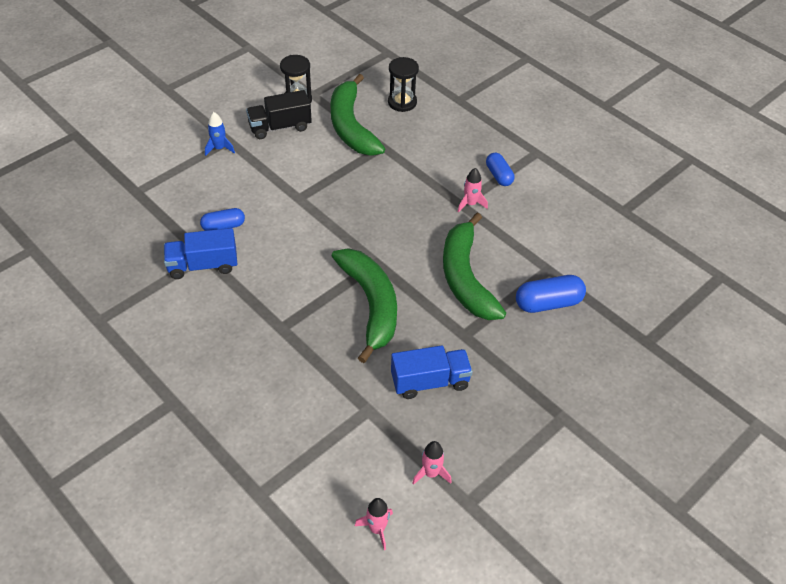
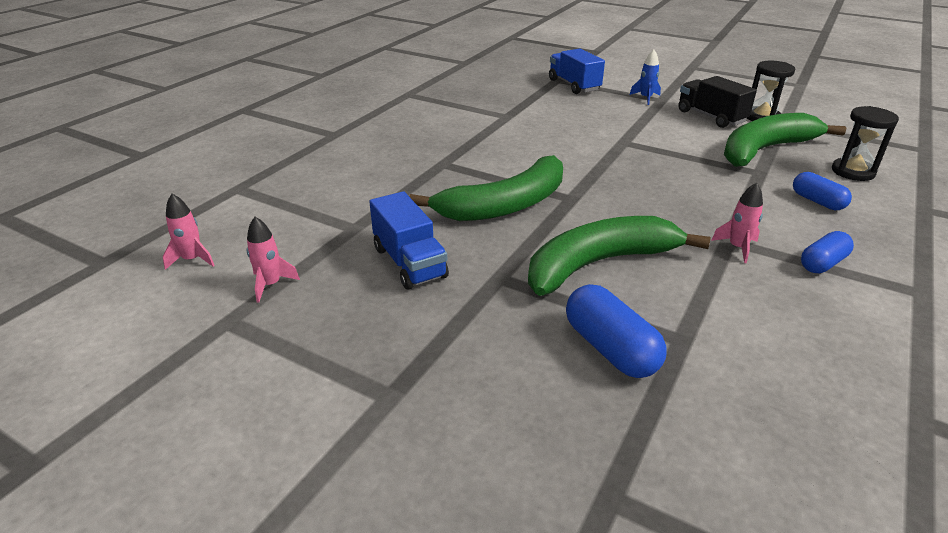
camera: 75 degrees right, 15 degrees down
blue truck [164,228,237,279] -> blue truck moved to [549,48,605,94]
blue capsule [200,208,245,231] -> blue capsule moved to [793,172,852,210]

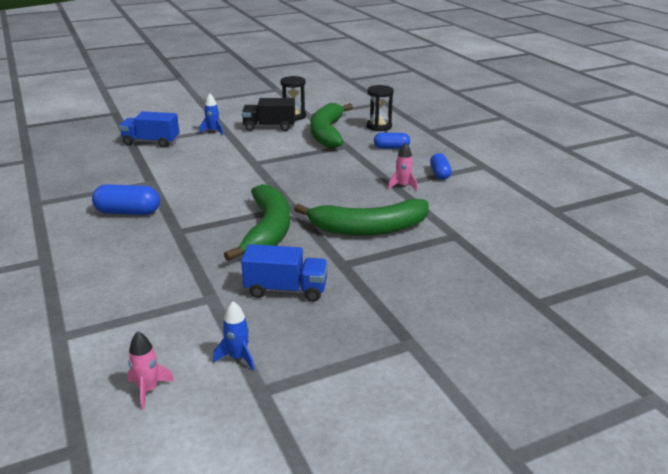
camera: 55 degrees left, 5 degrees down
pink rocket [247,217,300,303] -> blue rocket [213,301,255,370]
green banana [528,216,711,296] -> green banana turned 105 degrees counterclockwise [294,199,429,236]
blue capsule [566,284,667,378] -> blue capsule moved to [92,184,160,215]

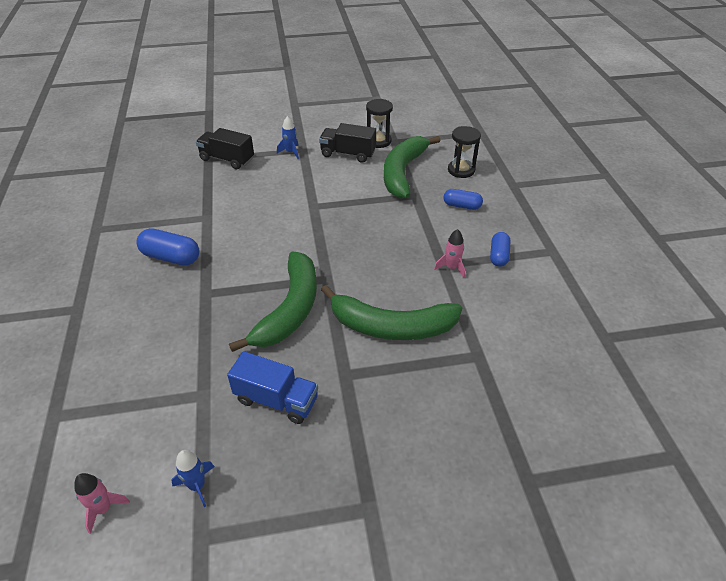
camera: 15 degrees right, 15 degrees up
blue truck [119,111,180,148] -> black truck [196,128,254,169]

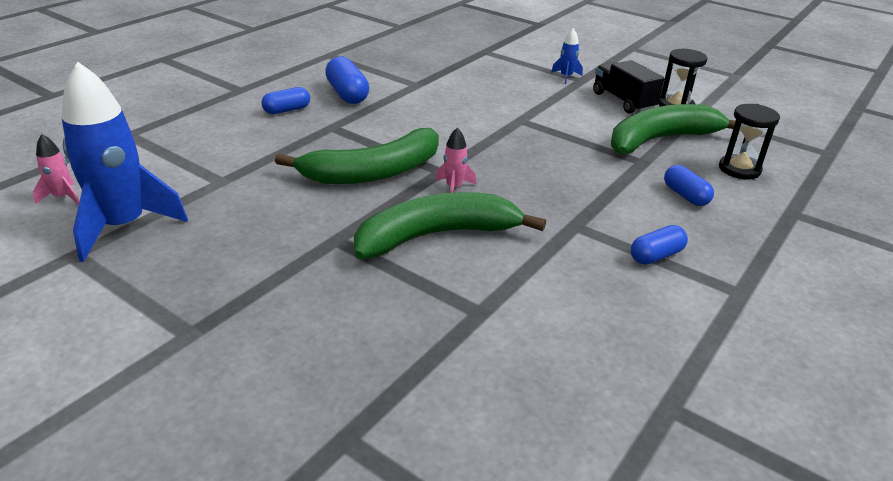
camera: 45 degrees right, 10 degrees down
blue rocket [171,450,214,507] -> blue rocket [62,61,188,262], size x2.31
black truck [196,128,254,169] -> none
blue truck [227,351,318,424] -> none
green banana [321,285,462,340] -> green banana turned 105 degrees clockwise [354,192,546,259]
pink rocket [434,229,465,278] -> pink rocket moved to [436,128,477,193]
none -> blue capsule [261,87,310,114]

